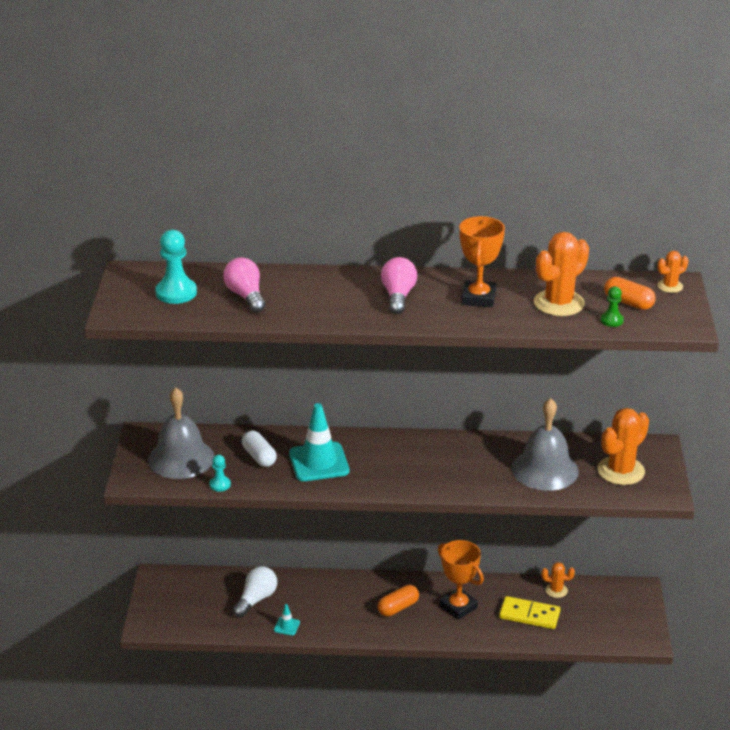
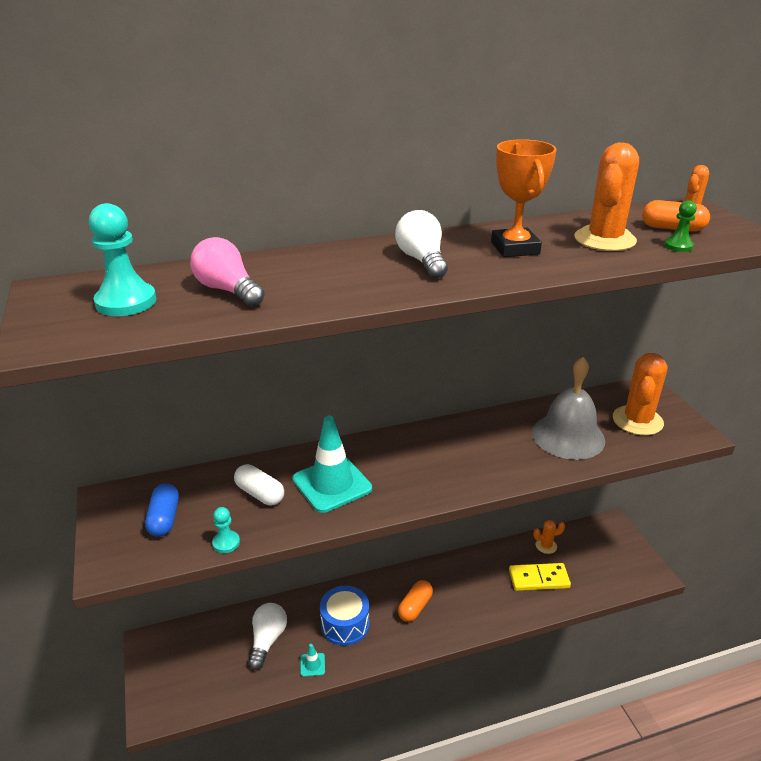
camera: 20 degrees left, 0 degrees up
grey bell [148,387,214,479] -> blue capsule [145,483,179,537]
pink light bulb [381,257,417,314] -> white light bulb [395,210,448,279]
orange trophy [438,540,484,620] -> none
none -> blue drum [320,586,370,646]

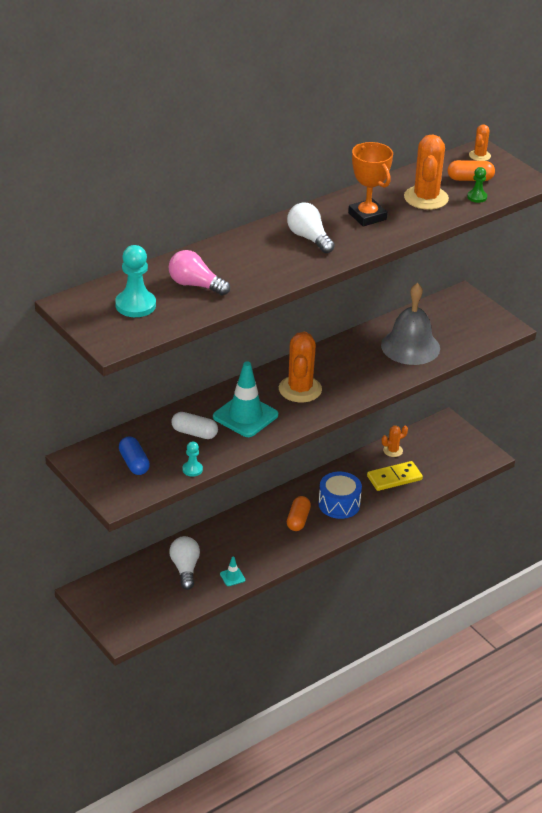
camera: 20 degrees left, 5 degrees up
blue drum [320,586,370,646] -> blue drum moved to [318,472,362,519]
orange cactus [613,353,667,435] -> orange cactus moved to [279,332,322,402]

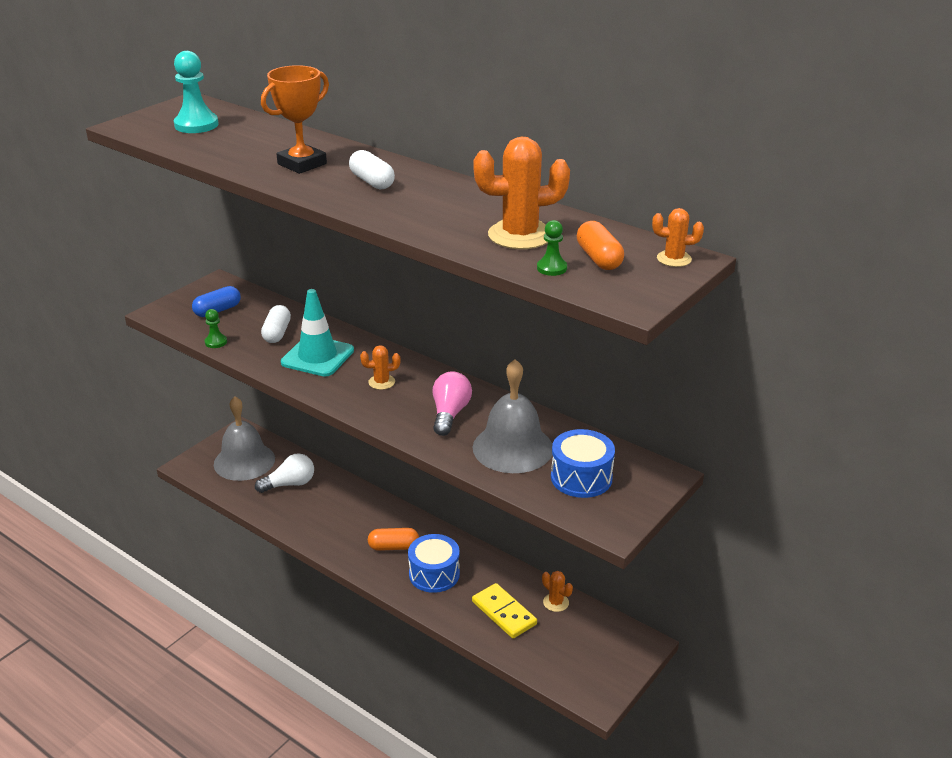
camera: 75 degrees right, 5 degrees down
pink light bulb [169,250,230,295] -> pink light bulb moved to [433,371,472,436]
turquoise pawn [182,442,203,477] -> green pawn [205,309,227,348]
turquoise traffic cone [220,557,245,586] -> none
orange cactus [279,332,322,402] -> orange cactus [360,345,400,390], size x0.51
white light bulb [287,202,335,253] -> white capsule [349,150,395,189]
orange trophy [348,142,393,226] -> orange trophy moved to [261,65,329,174]
none -> grey bell [214,396,275,481]
none -> blue drum [551,429,615,498]

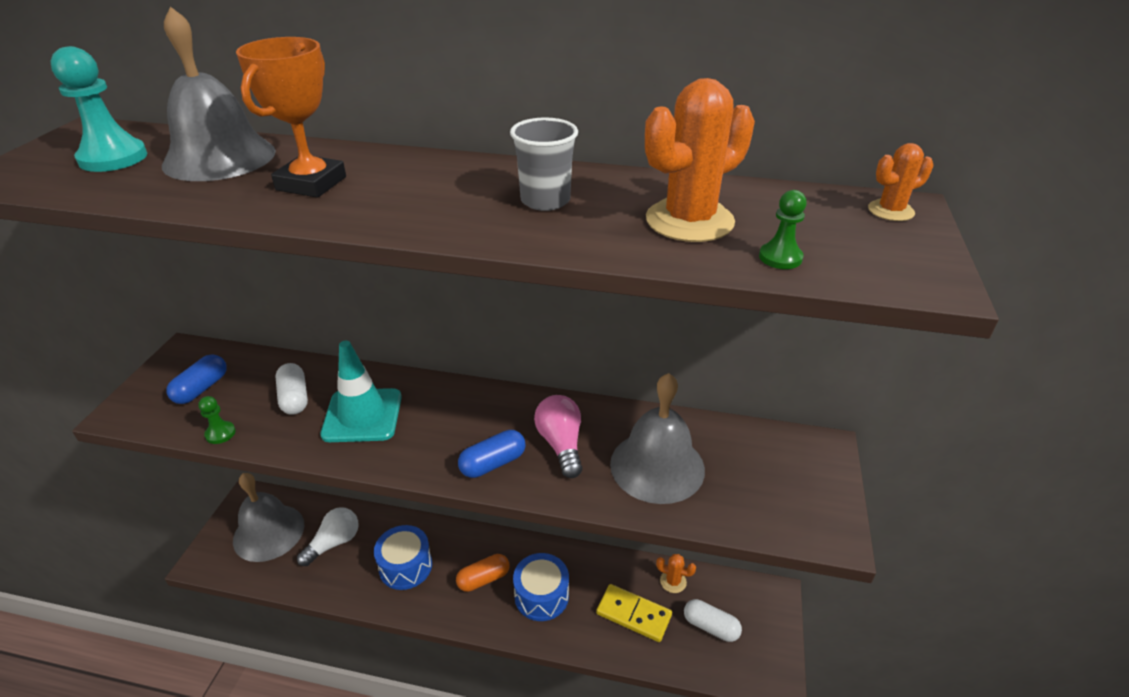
camera: 25 degrees left, 5 degrees up
white capsule [349,150,395,189] -> white capsule moved to [684,599,742,642]
orange cactus [360,345,400,390] -> none
blue drum [551,429,615,498] -> blue drum moved to [374,525,432,590]
orange capsule [577,221,624,270] -> none
none -> grey bell [162,6,276,181]
none -> blue capsule [458,430,525,478]
none -> grey cup [510,117,578,211]

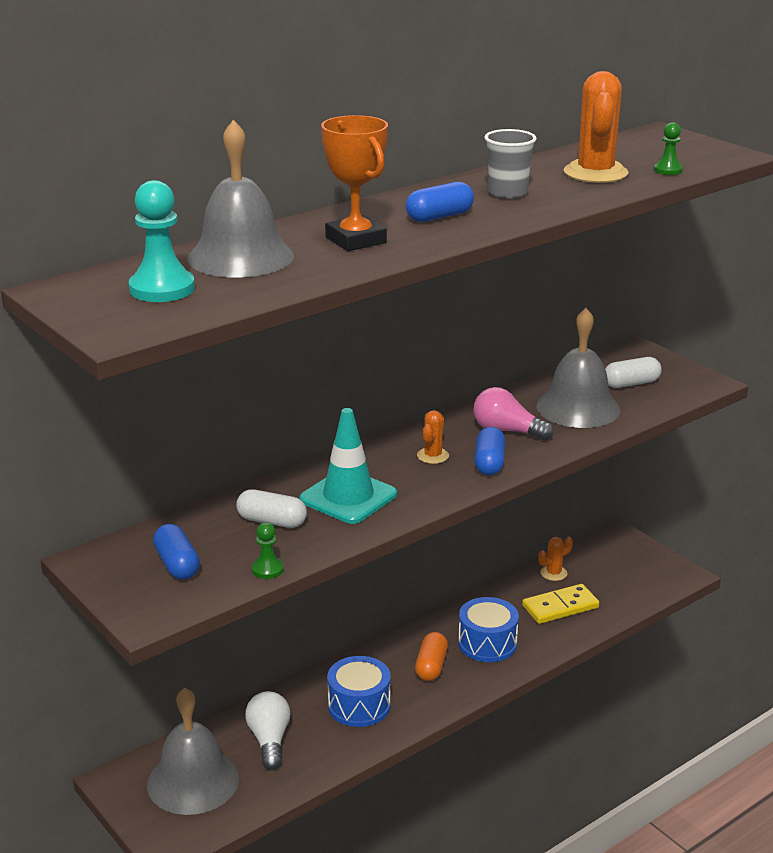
camera: 50 degrees left, 10 degrees down
white capsule [684,599,742,642] -> white capsule moved to [605,357,662,388]
orange cactus [868,143,934,221] -> orange cactus moved to [417,410,449,464]
none -> blue capsule [406,182,474,222]

